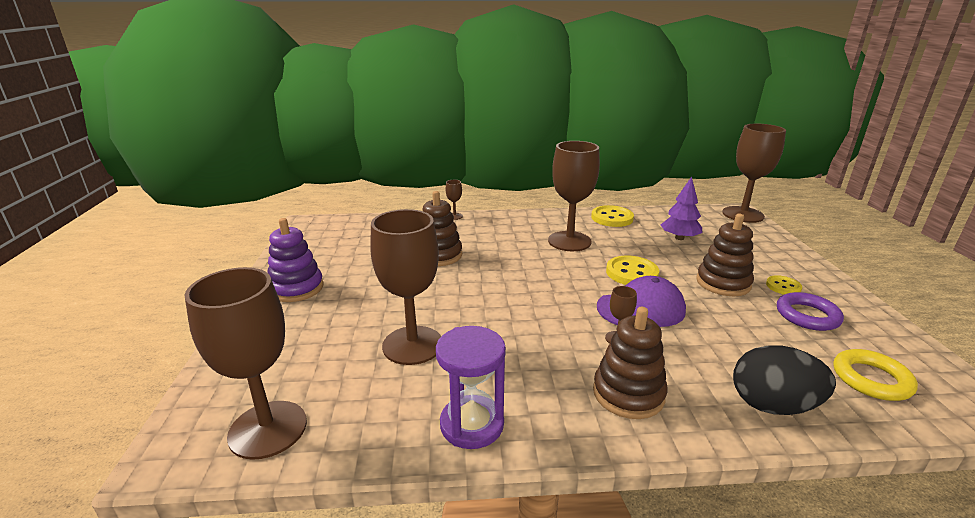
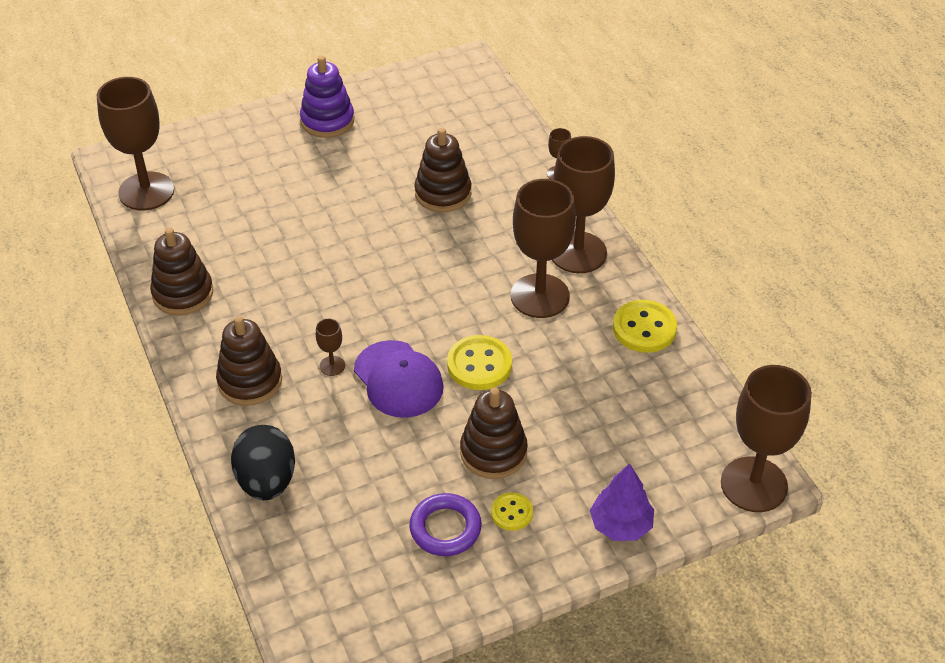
camera: 70 degrees right, 20 degrees up
brown goblet [370,209,441,365] -> brown goblet moved to [552,136,615,273]
purple hourglass [436,326,506,449] -> brown stacking toy [150,228,213,315]
purple tree [661,177,702,240] -> purple tree moved to [590,464,654,541]
yellow ring [834,349,918,401] -> none

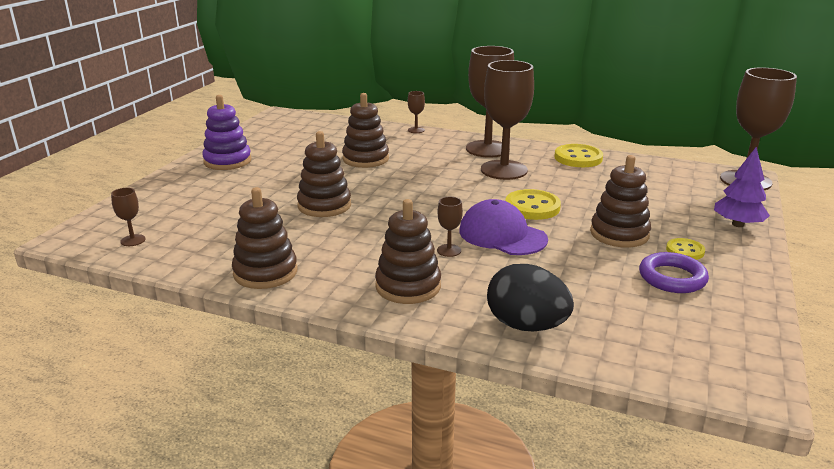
camera: 45 degrees left, 20 degrees down
brown goblet [97,77,174,210] -> brown goblet [111,188,146,246], size x0.42
purple cap [354,340,444,418] -> purple cap turned 150 degrees counterclockwise [459,199,548,255]
none -> brown stacking toy [297,131,351,217]

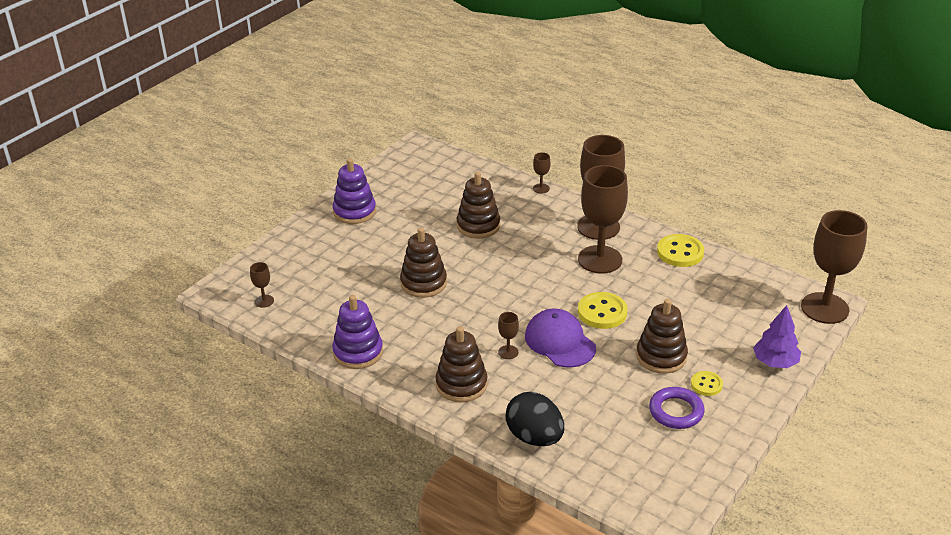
camera: 15 degrees right, 10 degrees up
brown stacking toy [232,187,297,289] -> purple stacking toy [332,295,383,369]

